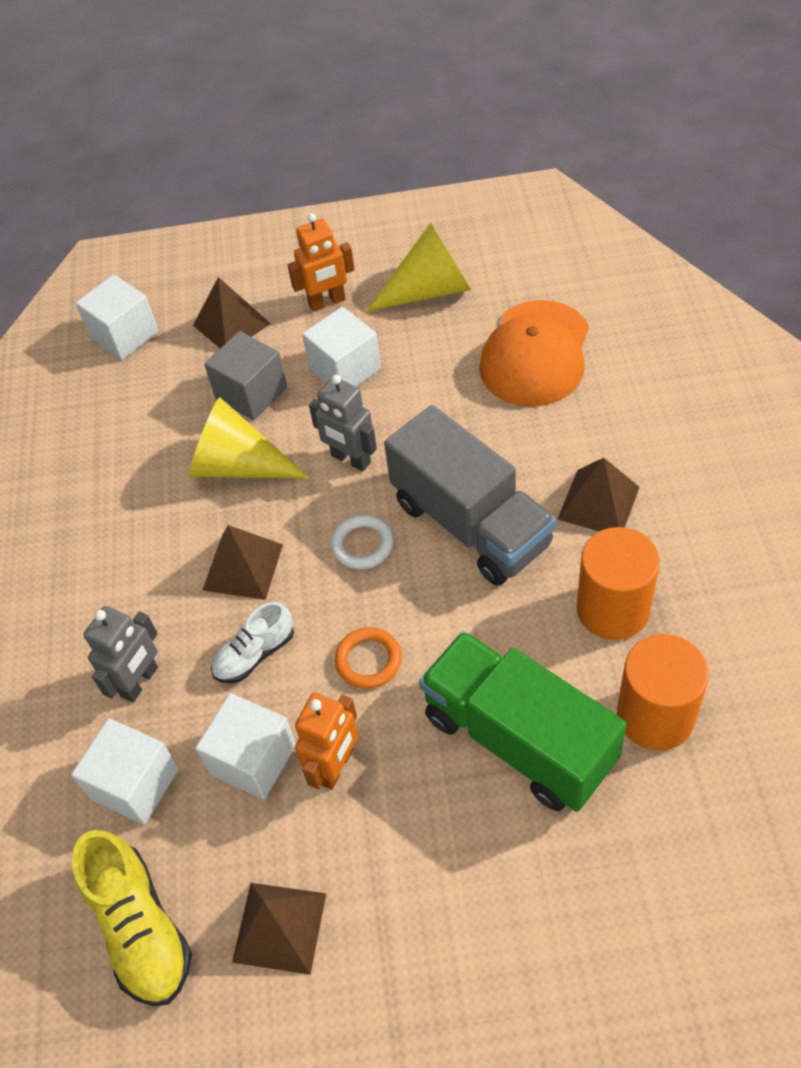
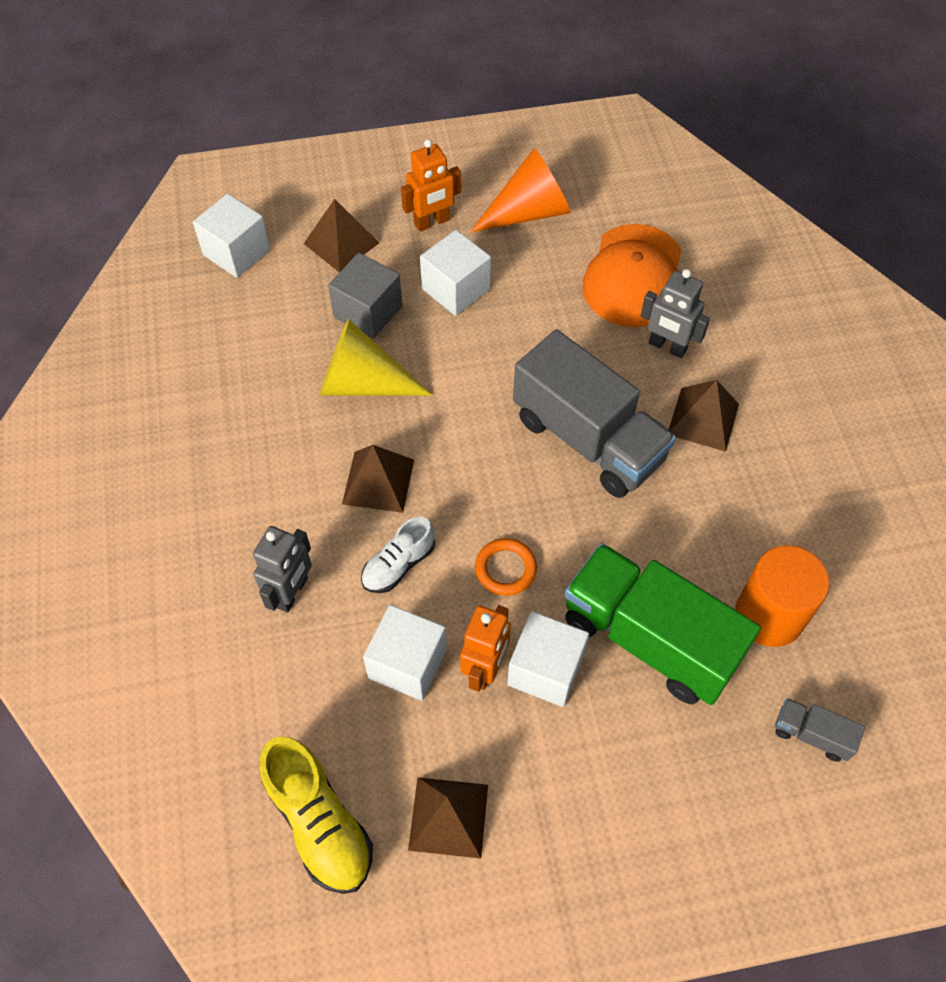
camera: 10 degrees left, 5 degrees up
white cube [71,718,179,825] -> white cube moved to [507,611,589,707]
grey robot [309,375,377,471] -> grey robot moved to [641,269,710,358]
white ring [331,515,394,569] -> none
yellow cone [366,223,471,312] -> orange cone [470,148,571,232]
orange cylinder [577,527,660,640] -> none
none -> grey truck [775,698,865,762]

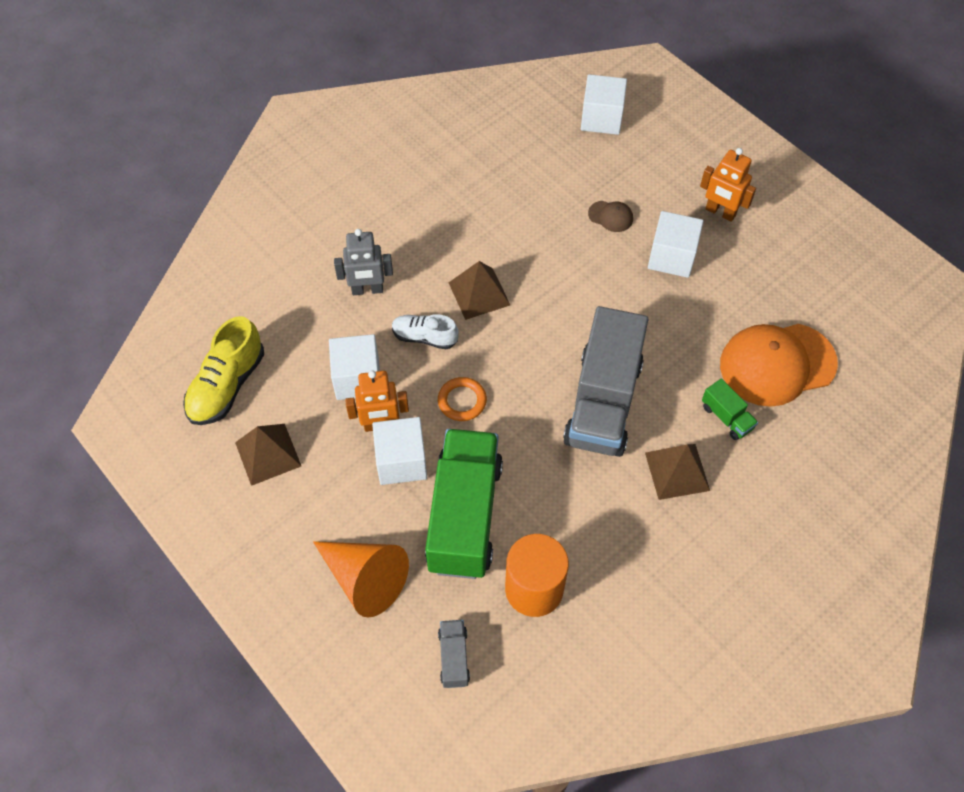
camera: 60 degrees right, 0 degrees up
brown pyramid [304,199,379,272] -> none
yellow cone [320,319,433,396] -> none
grey cube [328,253,402,339] -> brown cap [588,201,633,232]
orange cone [470,148,571,232] -> orange cone moved to [313,541,409,618]
grey robot [641,269,710,358] -> green truck [702,378,758,440]

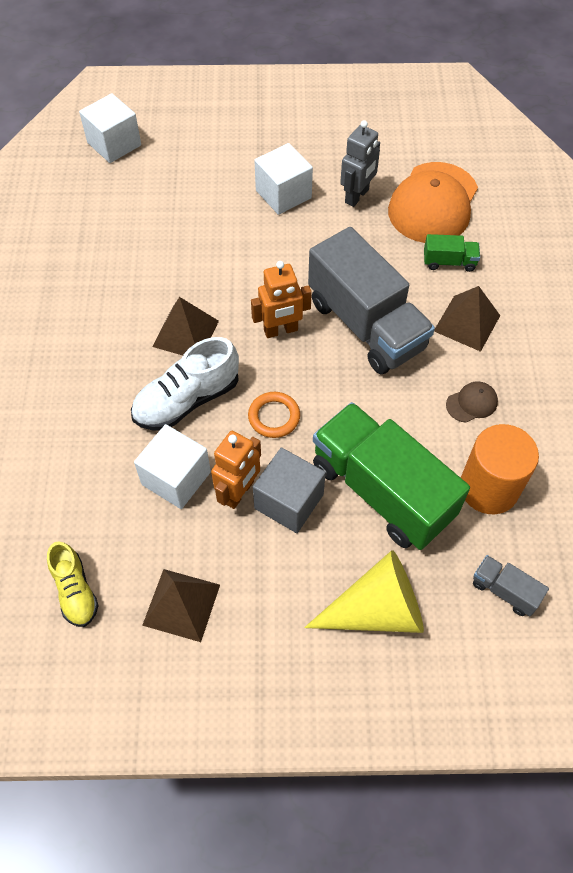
camera: 50 degrees left, 0 degrees up
yellow shoe [183,316,264,425] -> yellow shoe [47,541,99,627], size x0.63
orange cone [313,541,409,618] -> yellow cone [304,550,424,633]
grey robot [334,229,393,295] -> grey robot moved to [340,120,380,207]
white cube [372,417,427,485] -> grey cube [253,448,326,533]
white shoe [392,314,459,349] -> white shoe [131,337,239,431], size x1.59
brown cap [588,201,633,232] -> brown cap moved to [446,381,498,422]
orange robot [700,148,756,222] -> orange robot moved to [251,261,312,338]

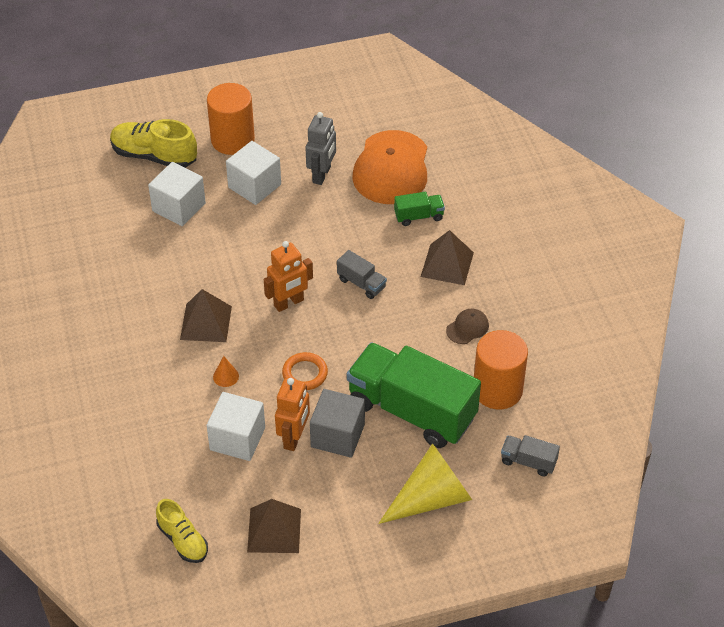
camera: 15 degrees left, 10 degrees down
white cube [79,93,141,163] -> white cube moved to [148,162,206,226]
white shoe [131,337,239,431] -> orange cone [213,356,239,387]
grey truck [308,227,435,374] -> grey truck [337,250,387,299], size x0.42
none -> yellow shoe [110,119,197,168]
none -> orange cylinder [207,83,255,155]

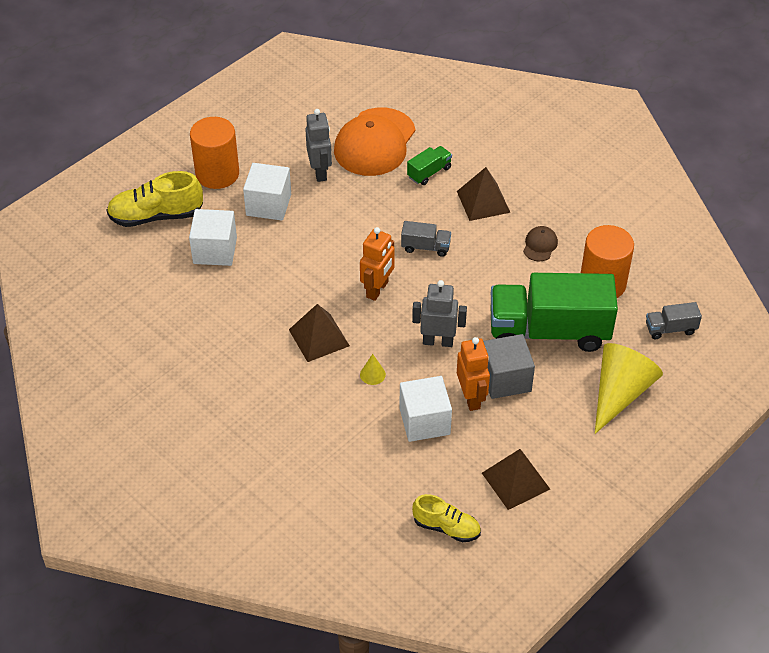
camera: 30 degrees left, 0 degrees up
orange cone [213,356,239,387] -> yellow cone [360,354,386,385]
orange ring [282,352,328,390] -> grey robot [412,280,467,347]
orange cap [352,130,427,204] -> orange cap turned 45 degrees clockwise [334,107,416,176]

